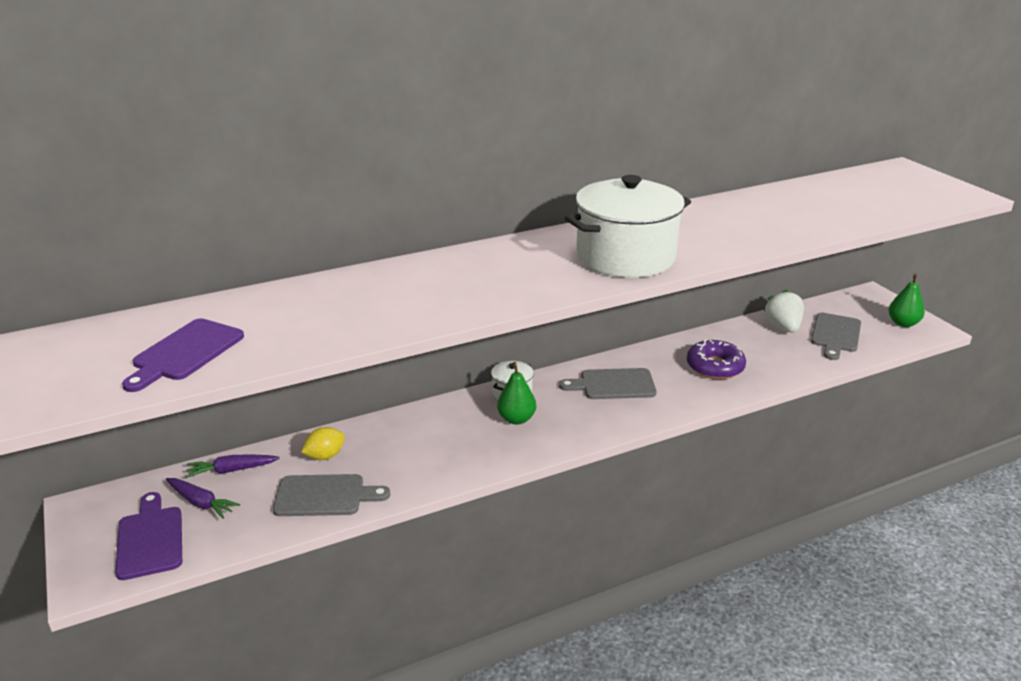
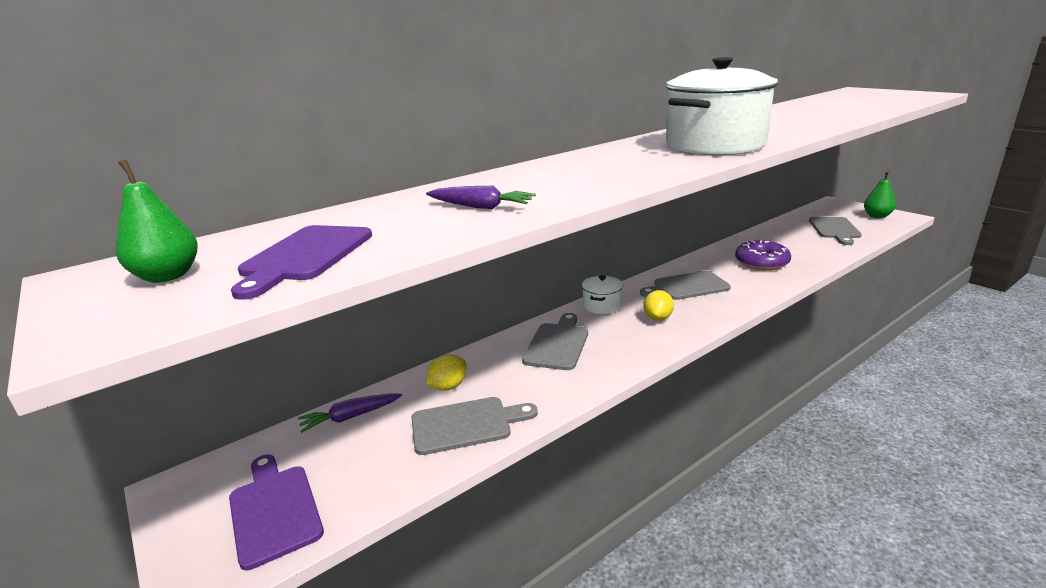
camera: 10 degrees left, 5 degrees down
purple carrot [166,478,240,519] -> purple carrot moved to [426,186,536,209]
green pear [497,362,536,425] -> green pear moved to [116,160,198,283]
white strawberry [764,289,804,333] -> none
none -> grey cutting board [522,313,588,370]
none -> yellow lemon [643,290,674,321]

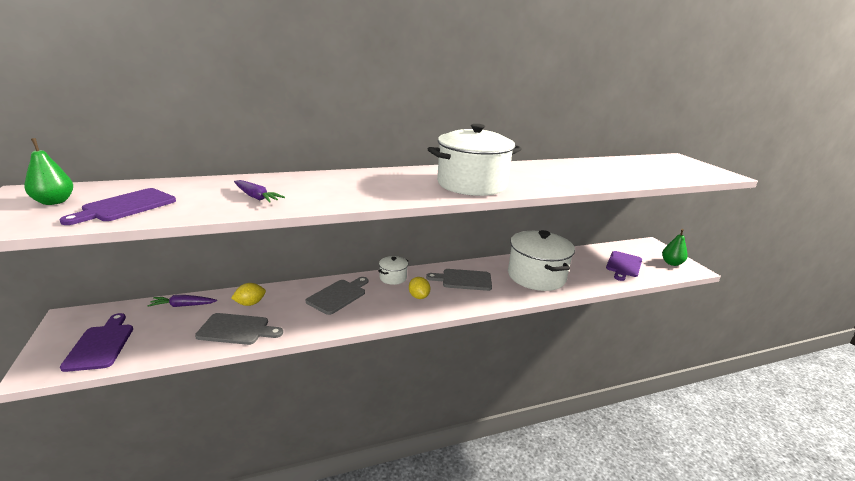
camera: 15 degrees right, 0 degrees up
yellow lemon [643,290,674,321] -> yellow lemon turned 60 degrees counterclockwise [409,277,430,299]
purple donut [735,240,791,270] -> white pot [508,230,575,291]
grey cutting board [809,217,862,245] -> purple cutting board [606,251,642,281]

